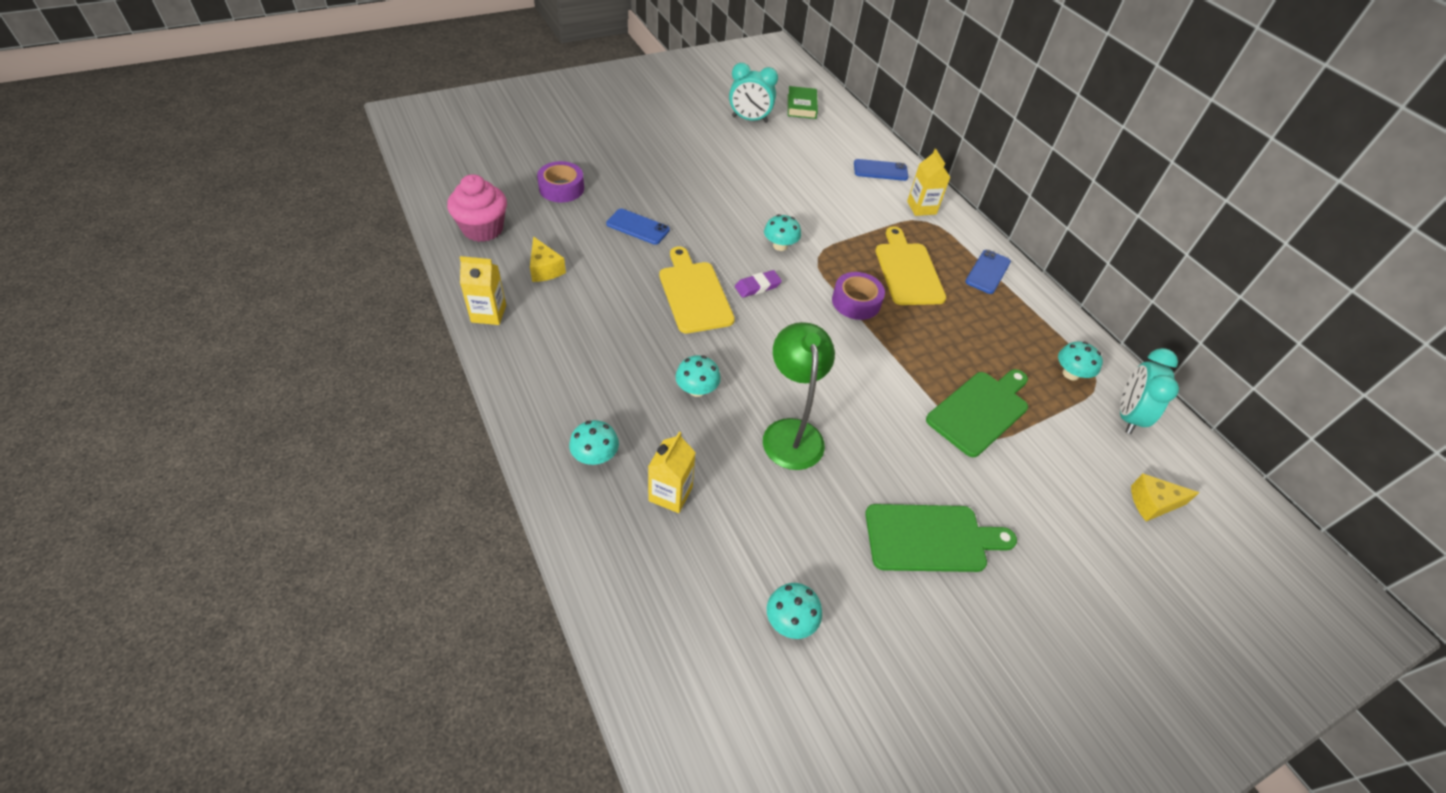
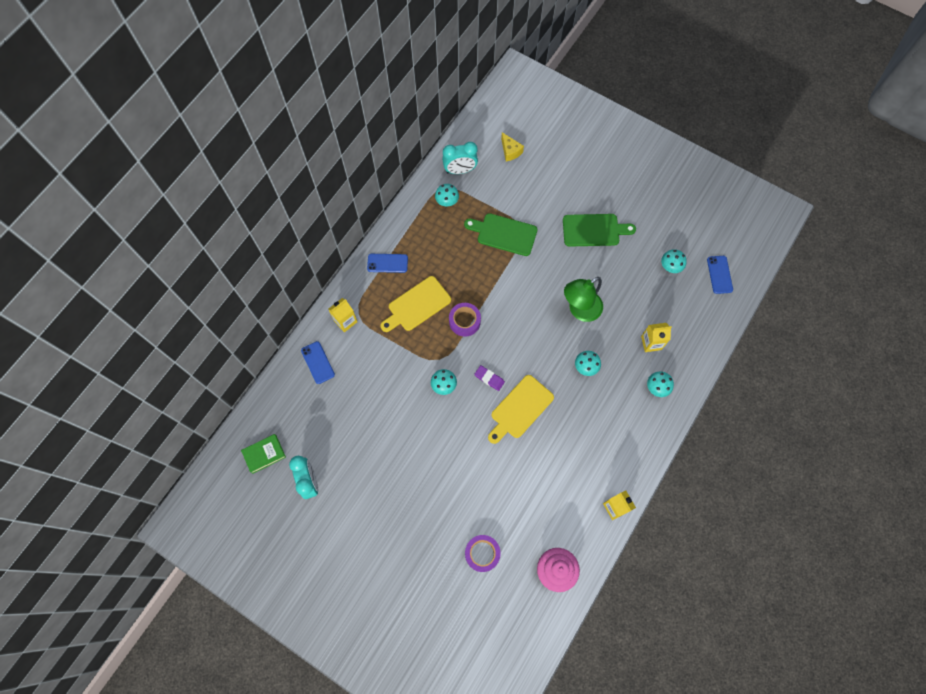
camera: 115 degrees left, 20 degrees up
yellow cheese [530,236,566,282] -> none
blue phone [606,209,670,245] -> blue phone moved to [707,256,733,294]
green cutting board [865,504,1017,572] -> green cutting board turned 120 degrees clockwise [563,214,636,247]

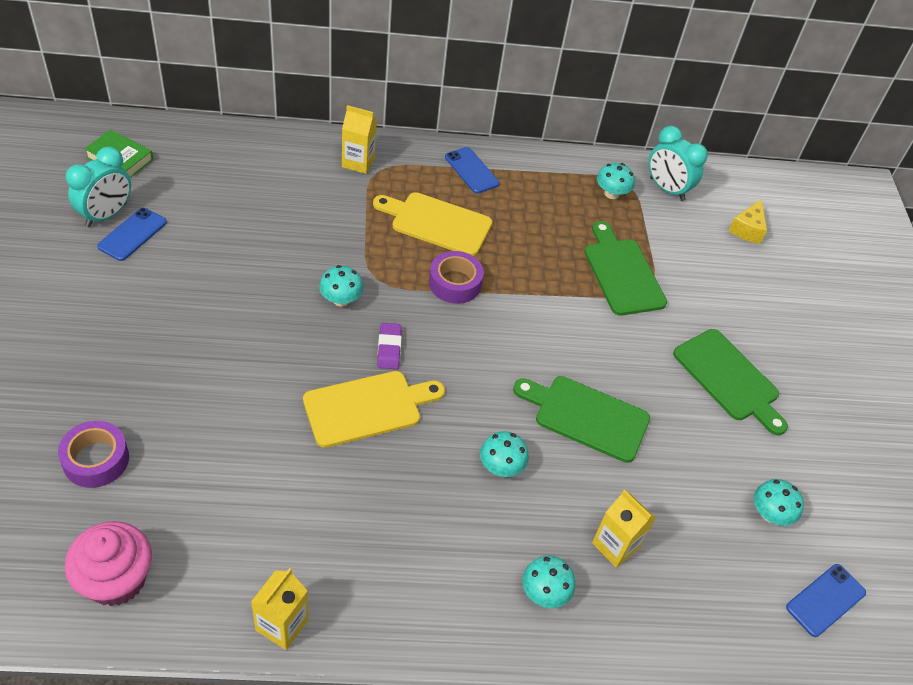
camera: 50 degrees right, 20 degrees down
blue phone [301,341,335,384] -> blue phone moved to [97,208,167,261]
yellow cutting board [488,375,554,444] -> yellow cutting board turned 150 degrees clockwise [303,371,445,448]
green lamp [564,277,603,322] -> green cutting board [513,376,650,463]

